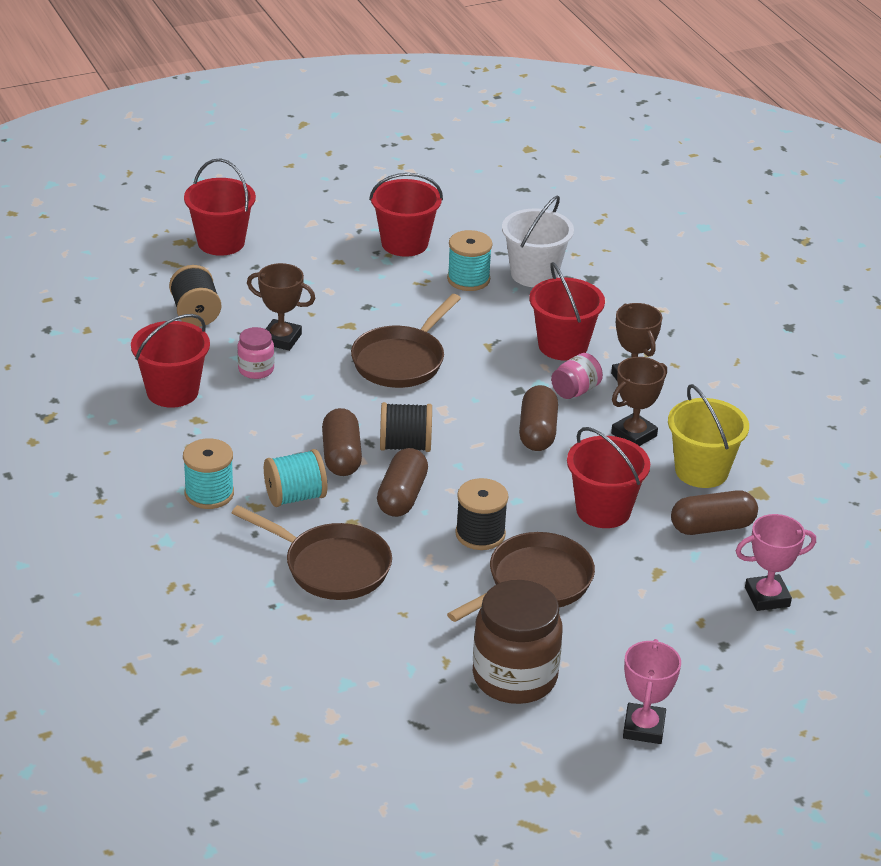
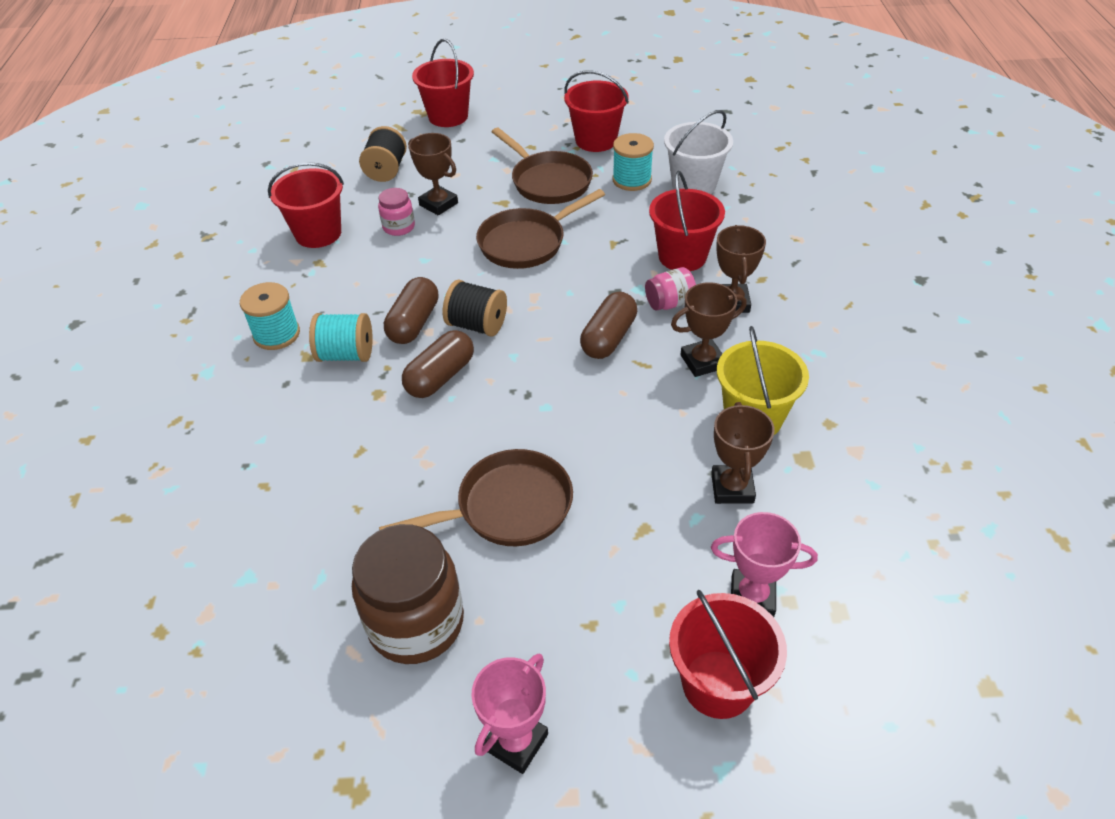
camera: 25 degrees right, 10 degrees up
brown pan [232,505,392,600] -> brown pan moved to [492,127,593,204]
black spool [455,478,508,550] -> none
red bucket [567,427,650,528] -> red bucket moved to [669,590,787,719]
brown capsule [671,490,758,535] -> brown trophy [711,402,775,504]

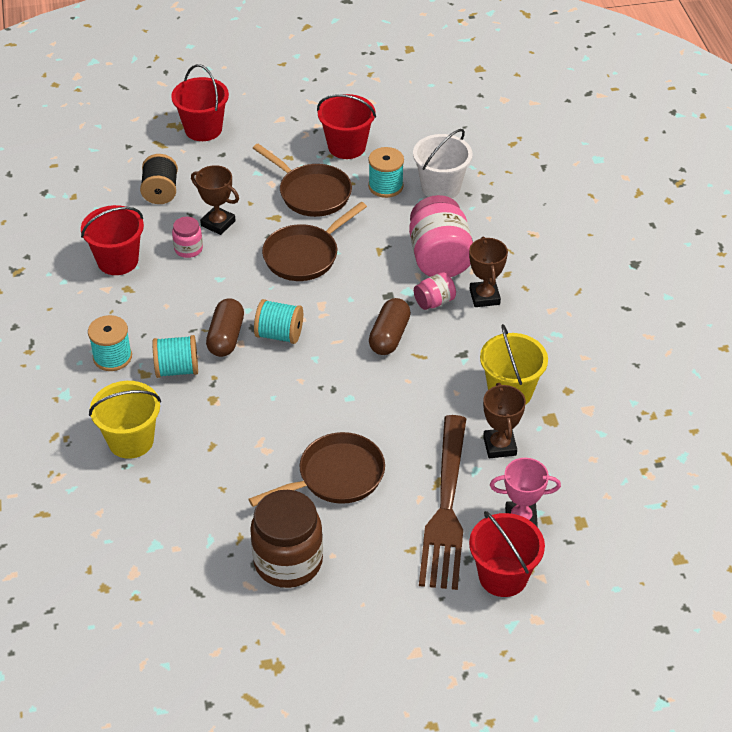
camera: 10 degrees left, 0 degrees up
brown capsule [402,330,474,398] -> none
black spool [443,280,507,337] -> turquoise spool [254,299,303,344]
pink trophy [471,654,548,774] -> none
red bucket [649,171,725,271] -> pink jar [409,195,473,277]
brown trophy [671,282,747,377] -> none
none -> yellow bucket [89,381,161,459]
none -> brown fork [419,415,466,590]

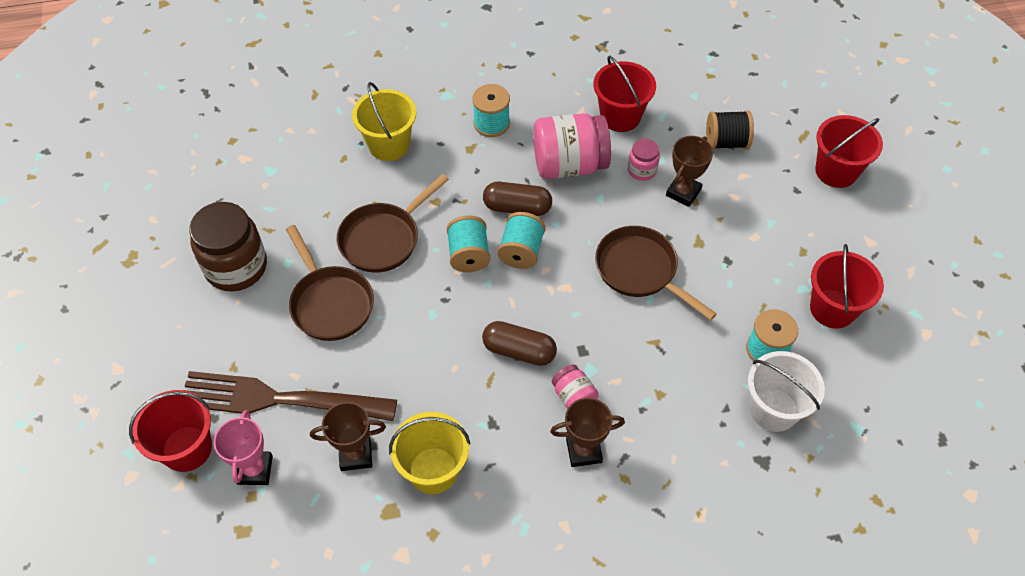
camera: 90 degrees right, 10 degrees up
turquoise spool [152,335,198,378] -> turquoise spool moved to [447,215,490,272]
brown pan [253,144,352,217] -> brown pan moved to [336,174,449,273]
pink jar [409,195,473,277] -> pink jar moved to [533,113,611,179]

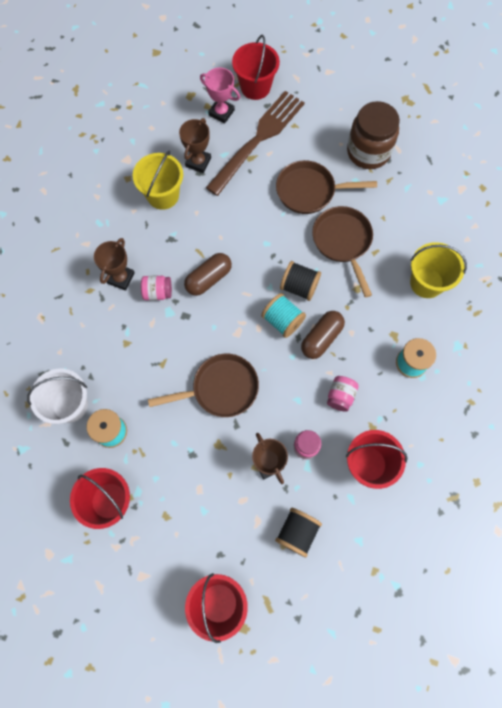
camera: 120 degrees right, 15 degrees up
turquoise spool [447,215,490,272] -> black spool [280,261,321,301]
pink jar [533,113,611,179] -> pink jar [327,376,359,412], size x0.50

